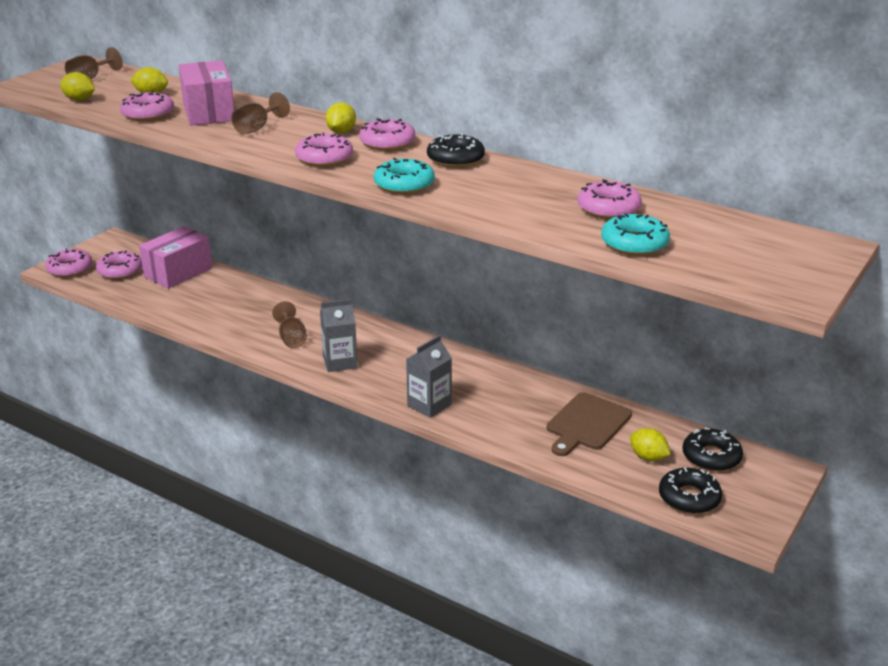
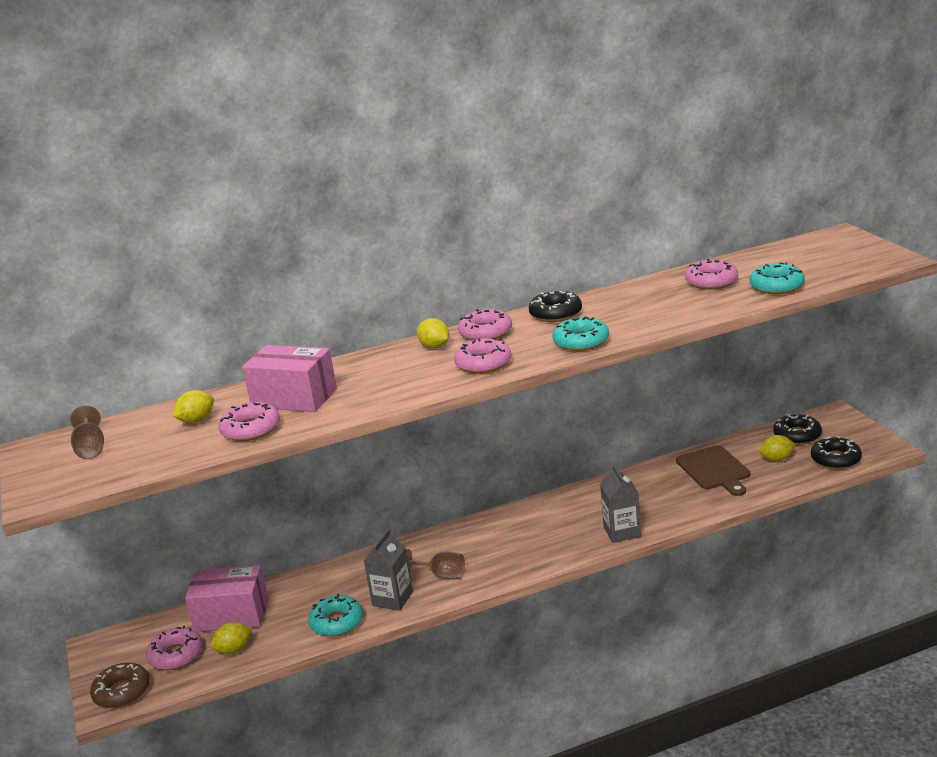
camera: 50 degrees left, 5 degrees down
pink donut [45,248,93,277] -> brown donut [90,663,150,708]
yellow lemon [60,72,95,101] -> yellow lemon moved to [211,622,252,654]
pink box [139,226,212,289] -> pink box turned 75 degrees counterclockwise [185,565,268,632]
brown goblet [231,92,290,134] -> none
grey carton [320,299,358,372] -> grey carton moved to [364,529,413,611]
none -> turquoise donut [308,594,363,637]

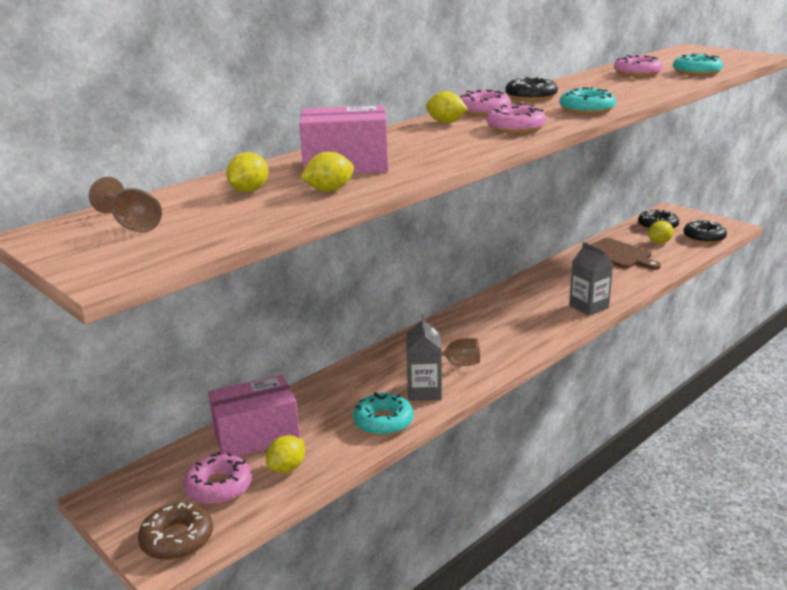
camera: 25 degrees left, 0 degrees up
pink donut [219,402,280,441] -> yellow lemon [301,152,354,192]

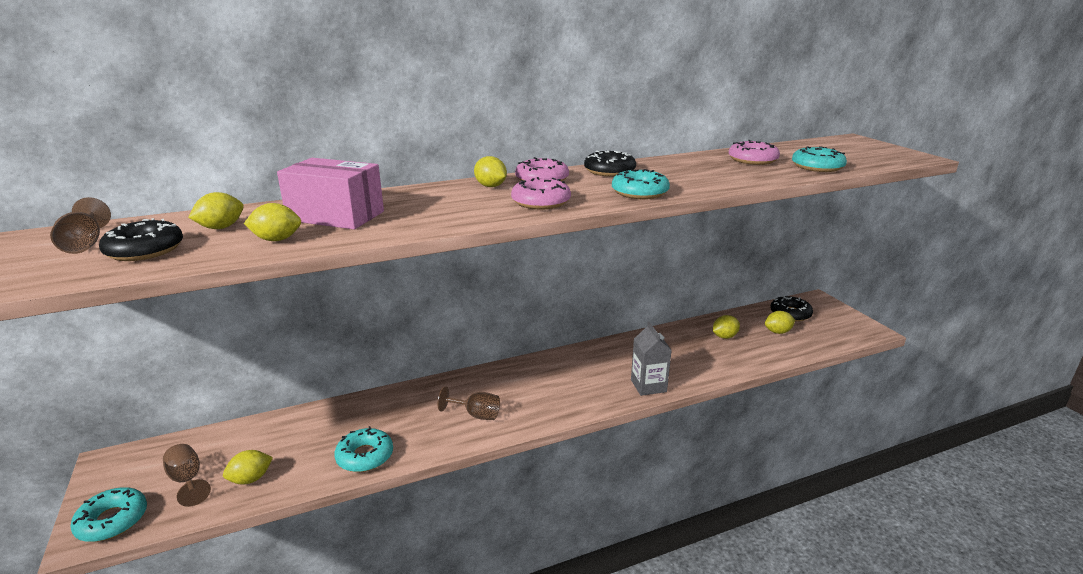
camera: 20 degrees right, 0 degrees up
brown donut [138,502,213,560] -> turquoise donut [70,487,147,542]
pink donut [183,452,252,505] -> brown goblet [163,444,211,507]
pink box [208,375,300,457] -> none
grey carton [406,315,442,401] -> none
brown cutting board [591,238,661,270] -> yellow lemon [713,315,740,339]
black donut [683,219,727,244] -> black donut moved to [99,218,183,261]

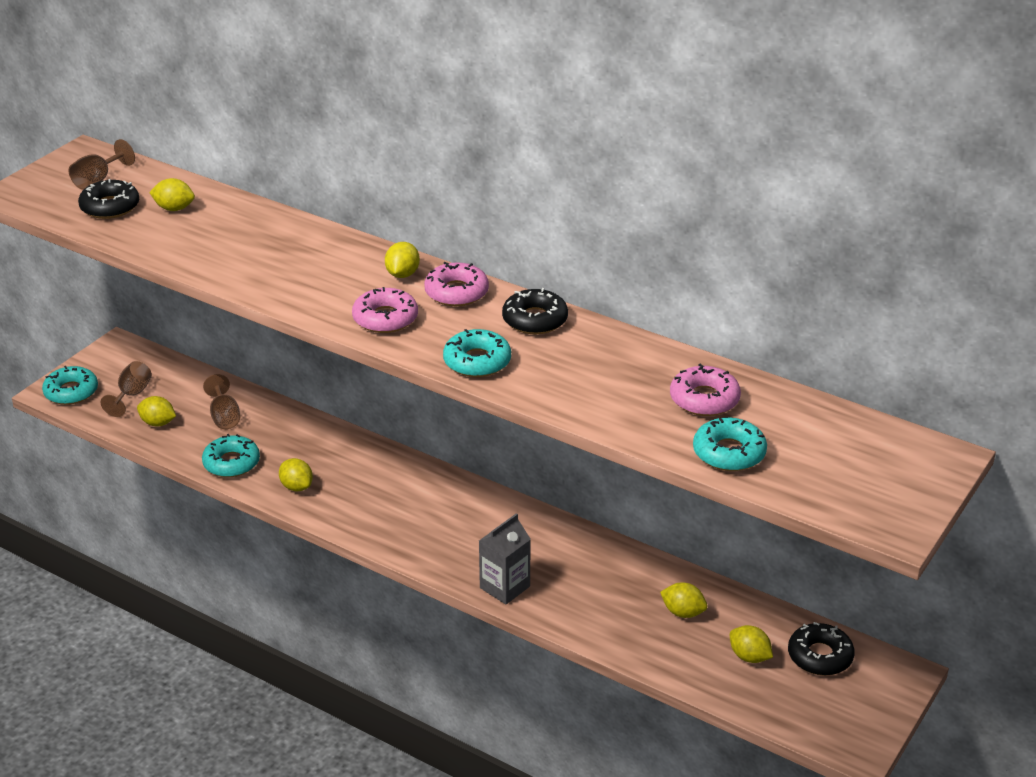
camera: 55 degrees right, 10 degrees up
yellow lemon [244,203,301,241] -> yellow lemon moved to [279,458,313,491]
pink box [277,158,384,229] -> none
brown goblet [437,386,500,420] -> brown goblet moved to [203,374,240,429]

